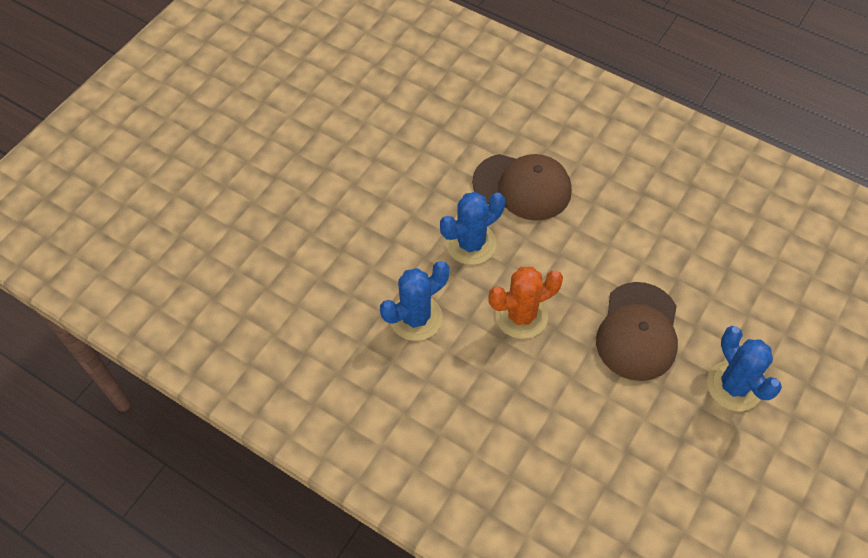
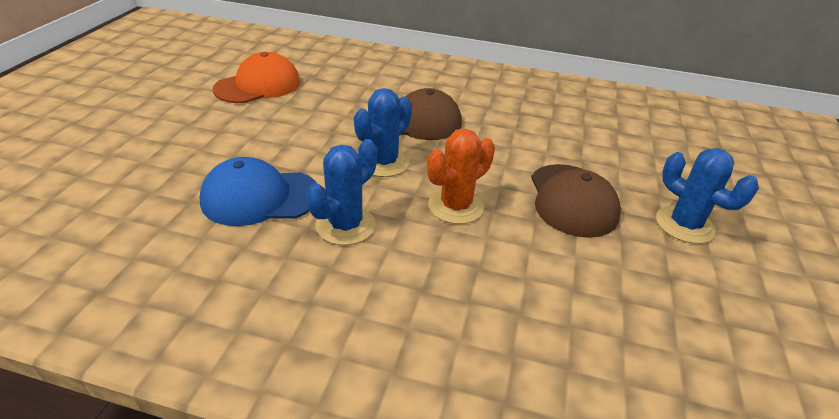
camera: 20 degrees left, 20 degrees down
none -> blue cap [199,157,316,226]
none -> orange cap [213,52,300,103]

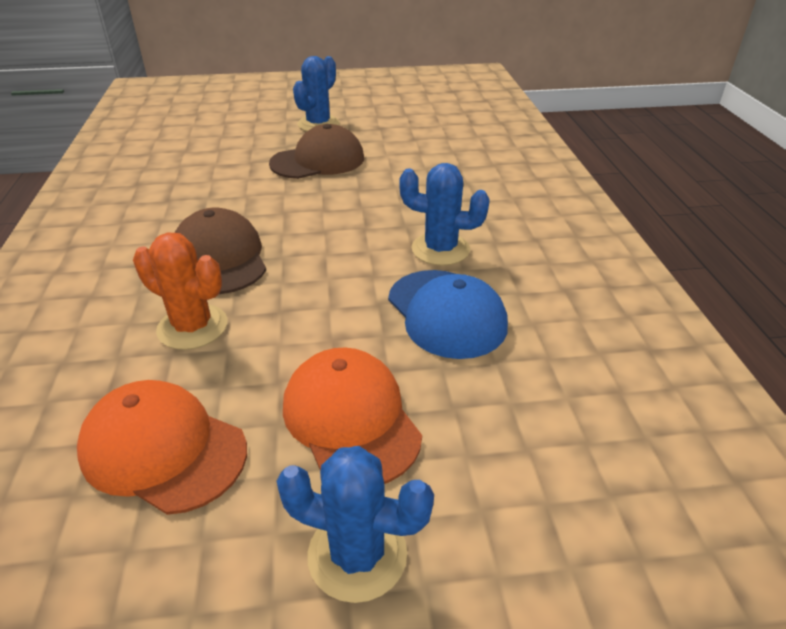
camera: 110 degrees left, 0 degrees up
blue cactus [354,88,412,177] -> blue cactus moved to [277,446,434,603]
orange cactus [427,129,495,224] -> orange cactus moved to [133,232,228,350]
none -> orange cap [283,347,422,484]

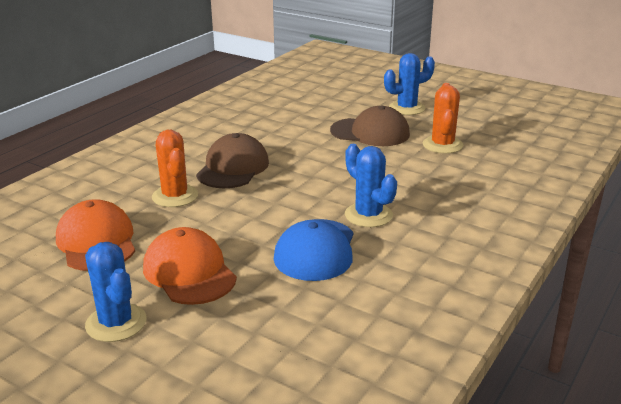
camera: 40 degrees right, 10 degrees down
orange cap [283,347,422,484] -> orange cap turned 45 degrees counterclockwise [143,227,237,305]
none -> orange cactus [423,83,463,154]

